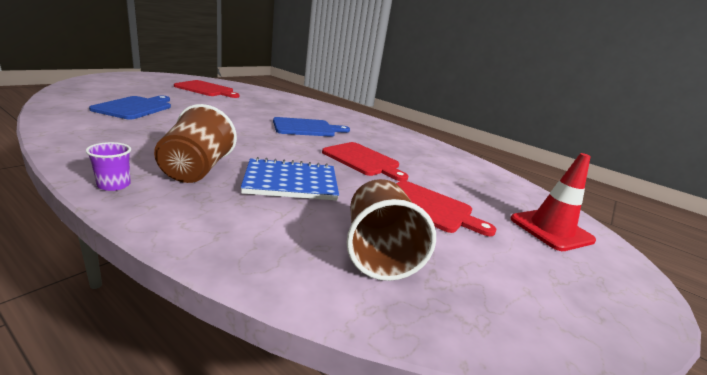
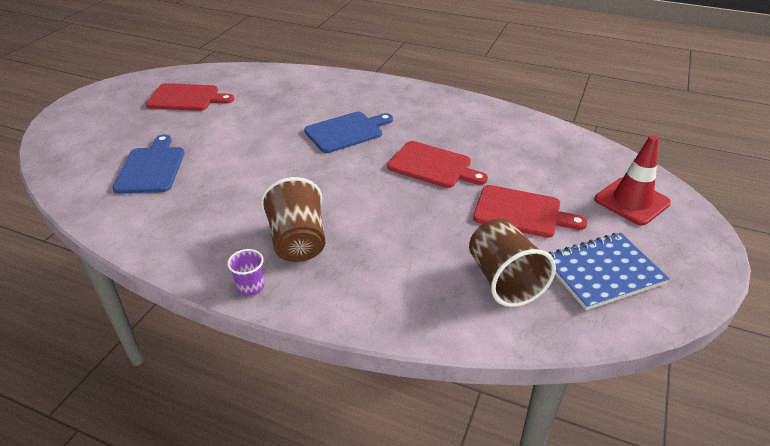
camera: 10 degrees left, 15 degrees up
blue notebook [241,157,339,201] -> blue notebook moved to [549,233,670,310]

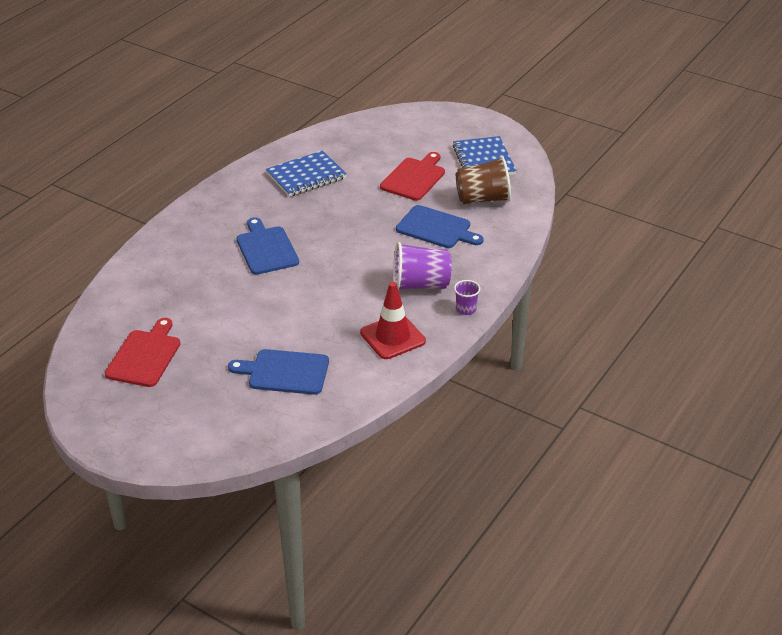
camera: 80 degrees left, 0 degrees up
brown cup [261,177,325,262] -> purple cup [393,242,452,290]
red cutting board [387,141,488,188] -> none
red traffic cone [595,135,671,226] -> red traffic cone moved to [360,282,426,359]
none -> blue notebook [266,150,347,197]
none -> blue cutting board [396,205,484,248]

